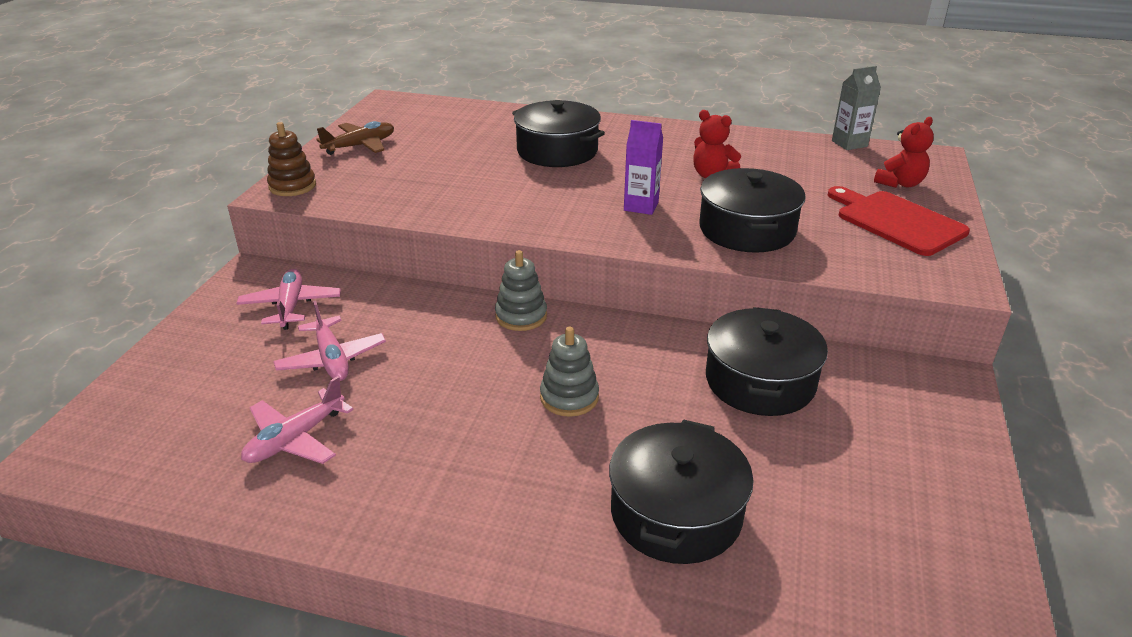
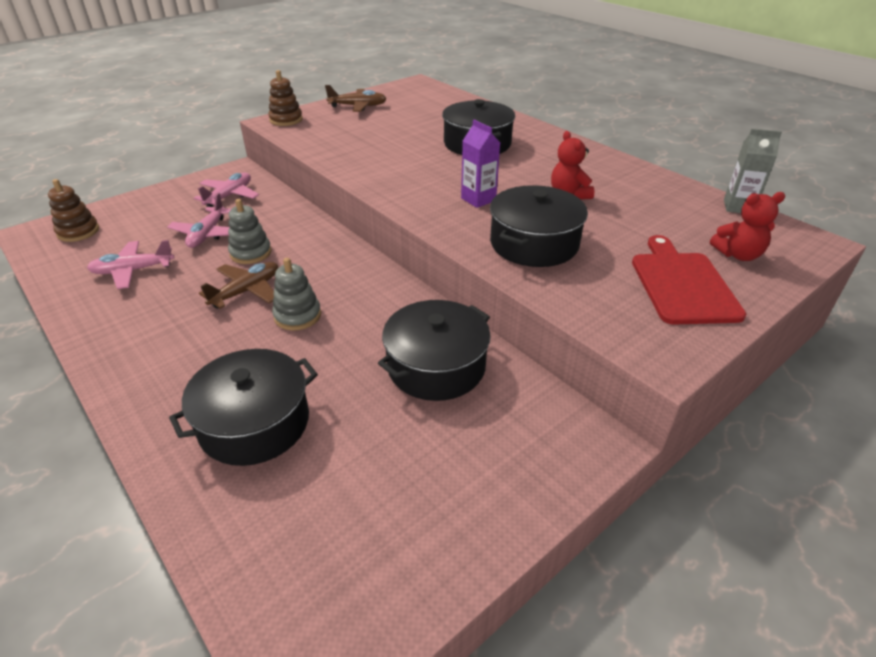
camera: 35 degrees right, 5 degrees up
grey stacking toy [495,250,547,331] -> grey stacking toy moved to [228,199,272,264]
none -> brown stacking toy [48,179,99,242]
none -> brown plane [199,262,278,309]

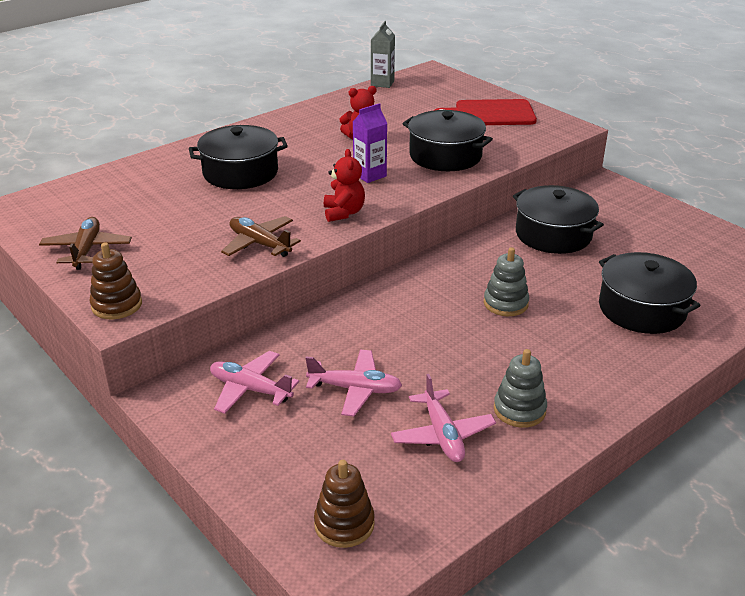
camera: 90 degrees left, 5 degrees down
brown plane [199,262,278,309] -> brown plane moved to [221,216,301,257]
grey stacking toy [228,199,272,264] -> grey stacking toy moved to [494,349,547,428]
red teddy bear [710,192,785,261] -> red teddy bear moved to [324,149,365,222]

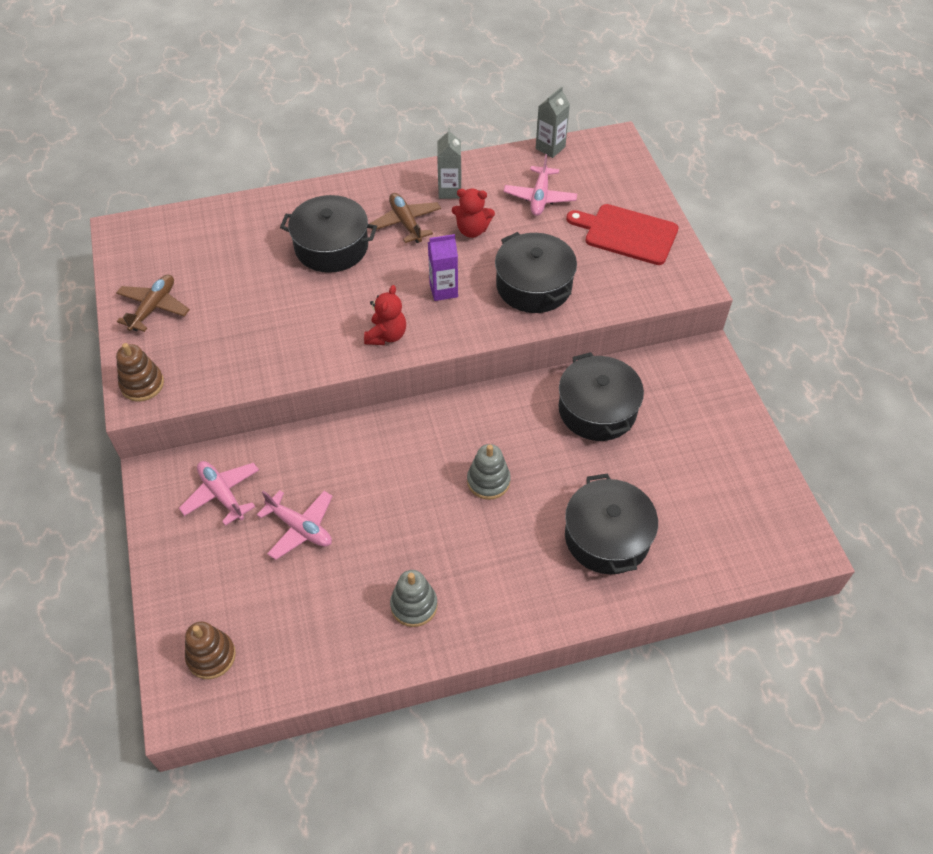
camera: 25 degrees right, 20 degrees up
brown plane [221,216,301,257] -> brown plane moved to [370,193,441,243]
pink plane [391,374,496,462] -> pink plane moved to [504,154,577,216]
none -> grey carton [437,128,461,199]

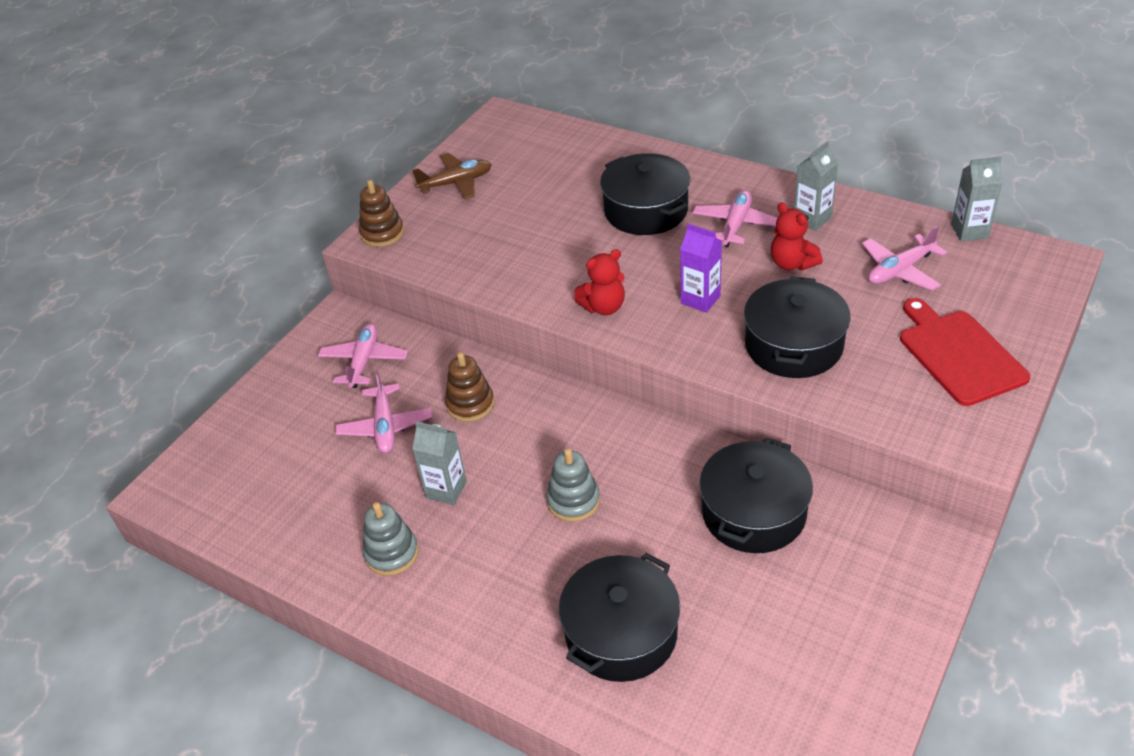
camera: 50 degrees right, 10 degrees down
brown stacking toy [185,621,236,679] -> brown stacking toy moved to [445,352,494,422]
brown plane [370,193,441,243] -> pink plane [692,190,777,247]
none -> grey carton [412,422,467,505]

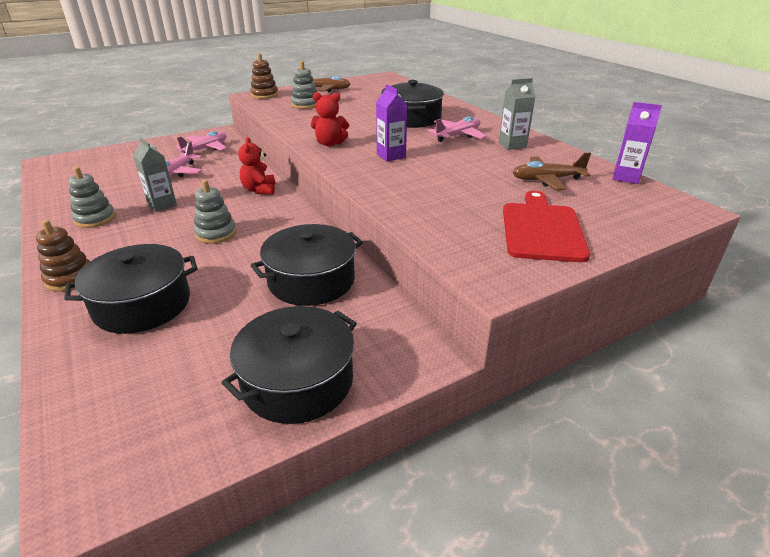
camera: 25 degrees right, 10 degrees down
brown stacking toy [445,352,494,422] -> brown stacking toy moved to [36,220,90,292]
black pot [744,276,851,378] -> black pot moved to [221,306,357,424]
red teddy bear [771,203,823,271] -> red teddy bear moved to [238,137,275,195]
pink plane [862,225,947,291] -> brown plane [512,153,591,190]
grey carton [951,157,1003,241] -> purple carton [613,102,662,184]
none -> grey stacking toy [291,61,317,109]

